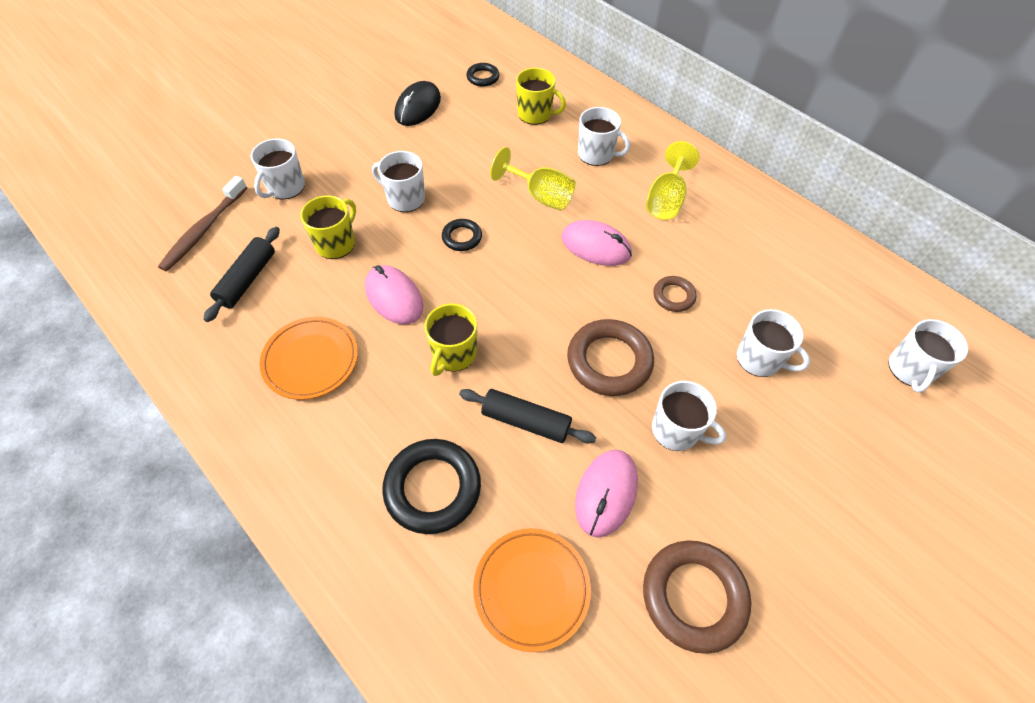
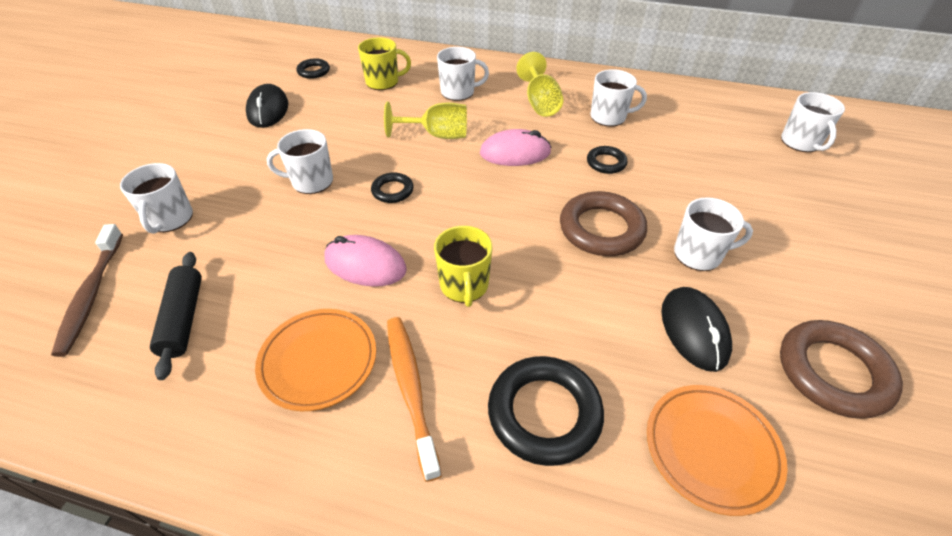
camera: 30 degrees left, 10 degrees down
yellow mug [300,196,356,259] -> none
black rolling pin [459,389,596,443] -> none
pink mouse [575,450,638,538] -> black mouse [661,287,732,372]
brown ring [653,276,696,312] -> black ring [587,146,628,174]
white mug [737,309,810,377] -> white mug moved to [590,69,647,127]
none -> orange toothbrush [387,317,442,482]

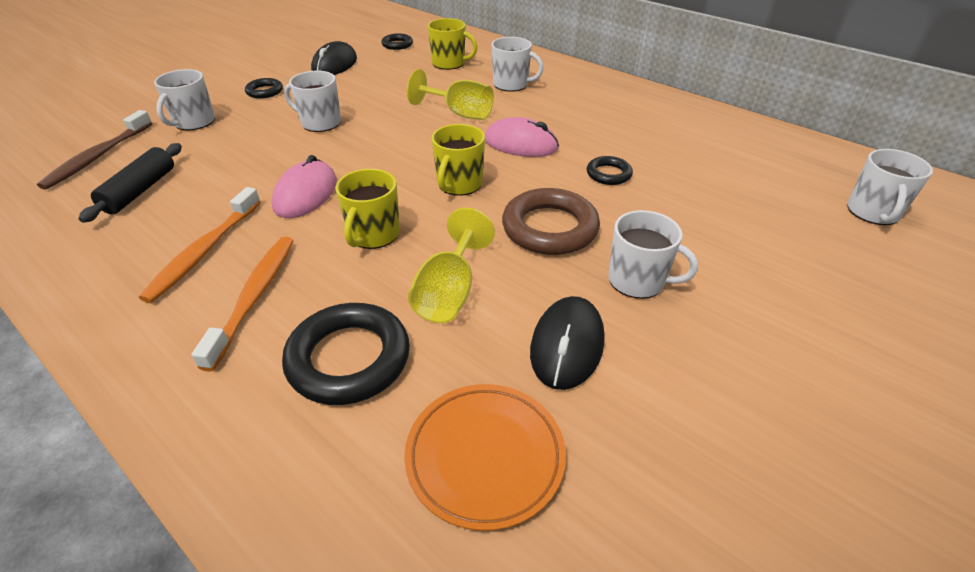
camera: 25 degrees right, 5 degrees down
orange plate [255,309,376,411] -> orange toothbrush [139,187,261,303]
pink mouse [324,235,407,287] -> pink mouse turned 60 degrees clockwise [272,155,337,218]
black ring [371,173,414,203] -> black ring moved to [245,78,283,99]
yellow goblet [516,52,563,117] -> yellow goblet moved to [408,208,495,323]
white mug [590,69,647,127] -> none
brown ring [780,320,903,419] -> none
none -> yellow mug [432,124,485,196]

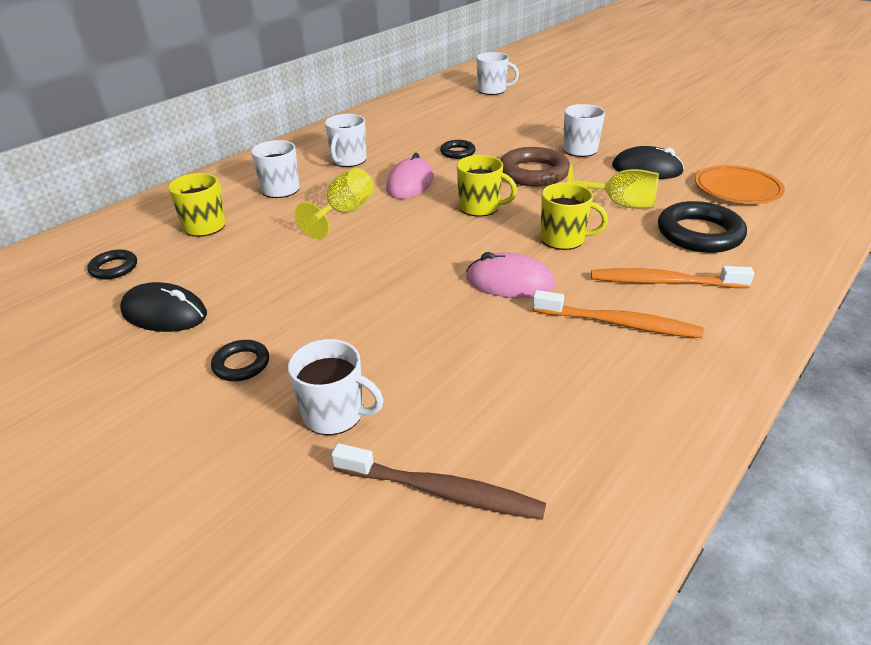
camera: 90 degrees left, 5 degrees down
black rolling pin [78,143,182,223] -> none
white mug [284,71,341,132] -> white mug moved to [325,114,367,167]

